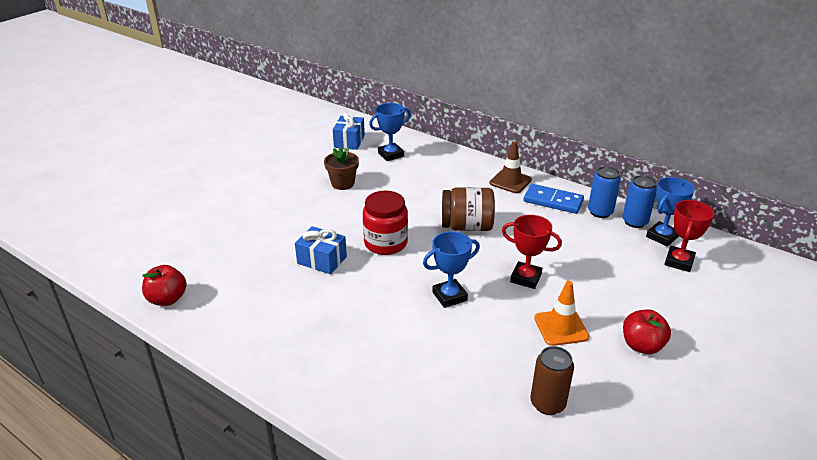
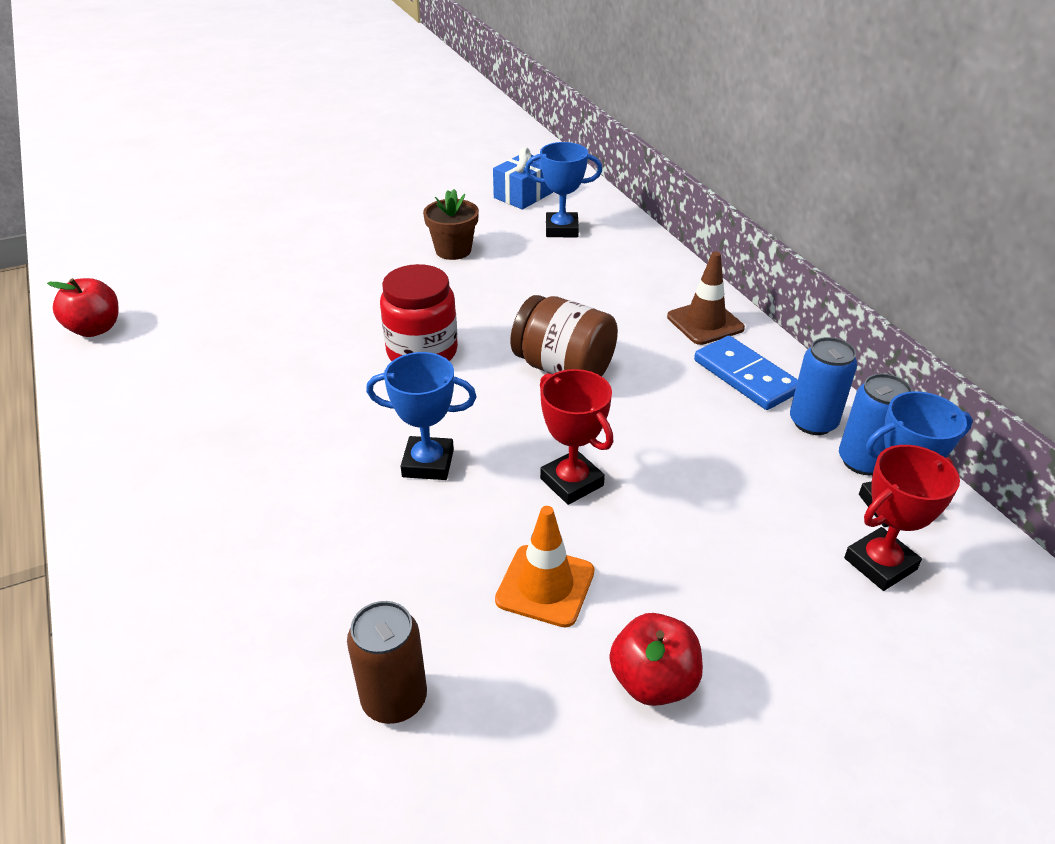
camera: 30 degrees right, 5 degrees up
blue gift [295,226,347,274] -> none

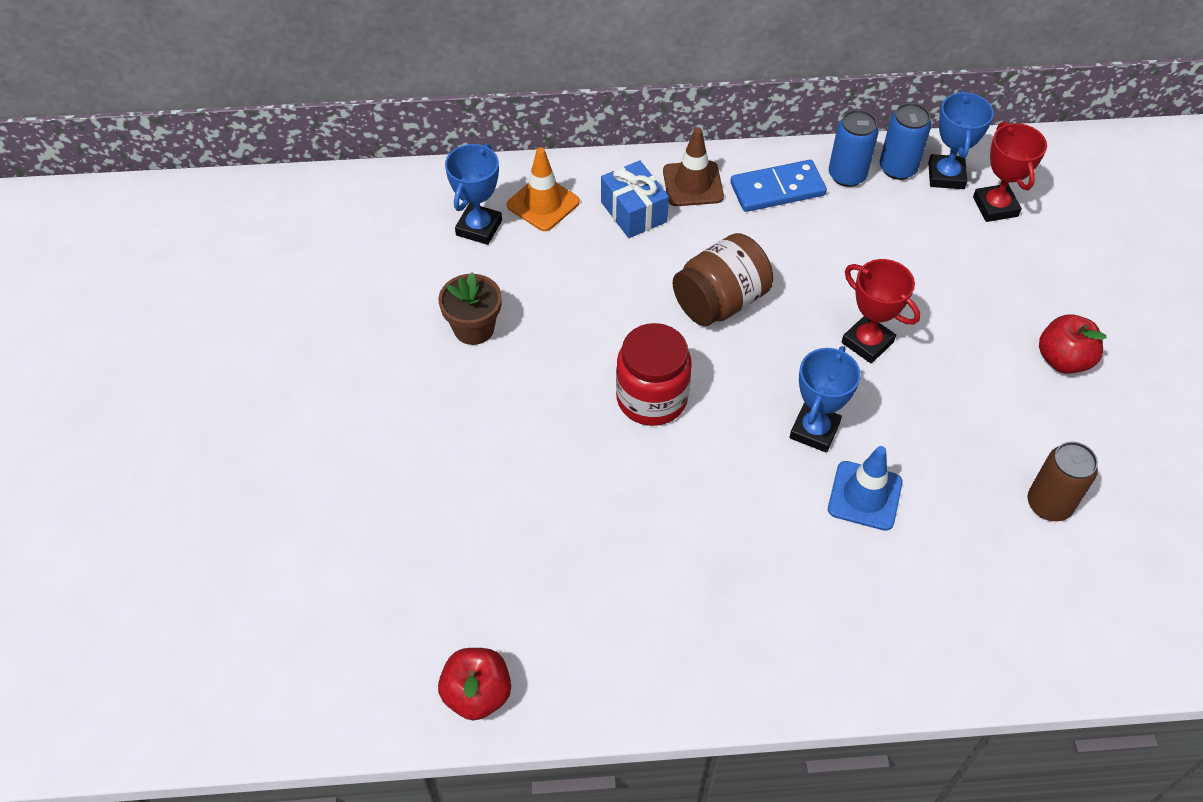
camera: 70 degrees left, 15 degrees up
blue gift [493,147,553,209] -> blue gift moved to [601,160,669,238]
orange traffic cone [495,506,595,628] -> orange traffic cone moved to [507,147,580,231]
red trophy [540,369,613,505] -> red trophy turned 60 degrees clockwise [842,259,920,363]
none -> blue traffic cone [828,446,903,531]

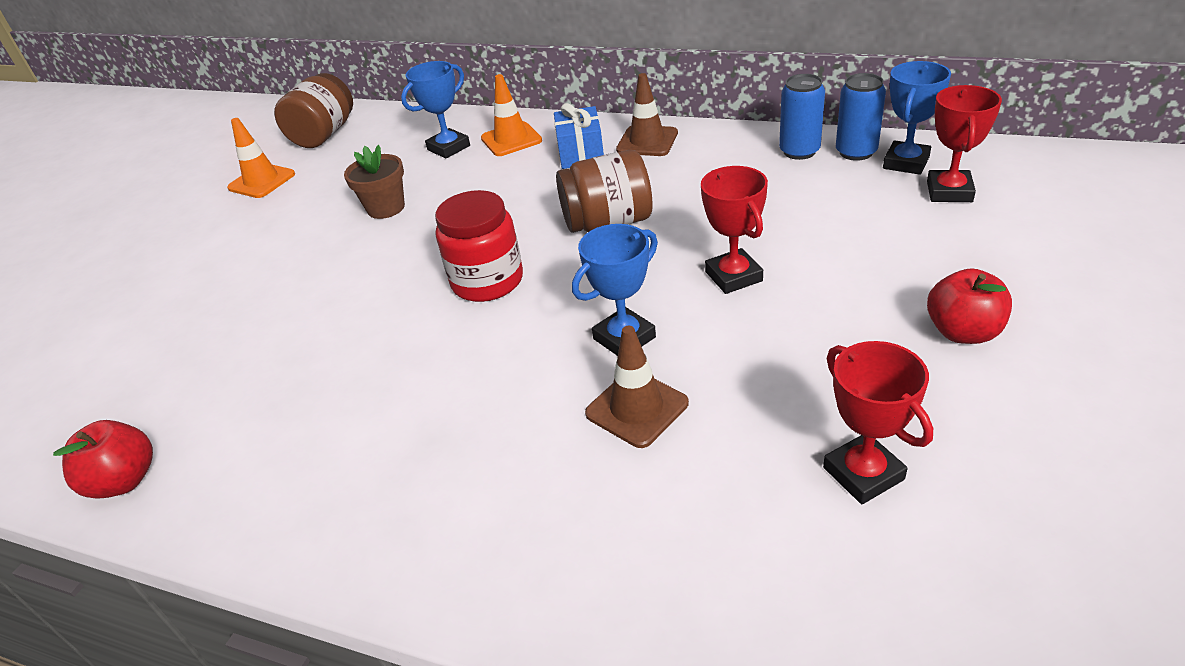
camera: 30 degrees right, 15 degrees down
blue domino [730,160,827,212] -> none
blue traffic cone [828,446,903,531] -> brown traffic cone [585,326,689,448]
brown can [1027,442,1098,521] -> red trophy [823,341,933,504]
none -> orange traffic cone [227,118,295,198]
none -> brown jar [274,73,353,148]

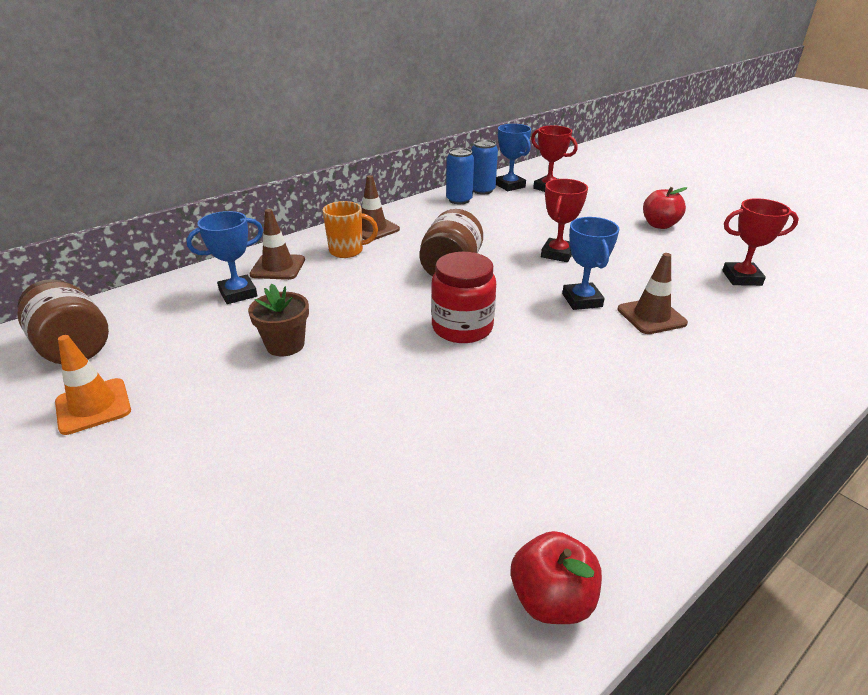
camera: 65 degrees left, 5 degrees down
blue trophy [401,61,470,159] -> blue trophy turned 75 degrees clockwise [186,211,263,304]
orange traffic cone [481,74,542,156] -> brown traffic cone [249,209,305,280]
blue gift [554,103,604,169] -> orange mug [323,201,378,258]
red trophy [701,166,768,294] -> red trophy turned 75 degrees counterclockwise [541,179,588,262]

